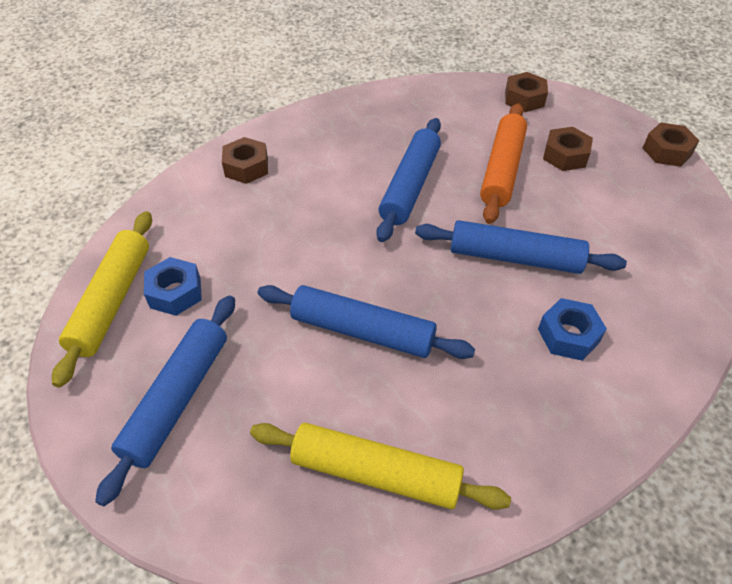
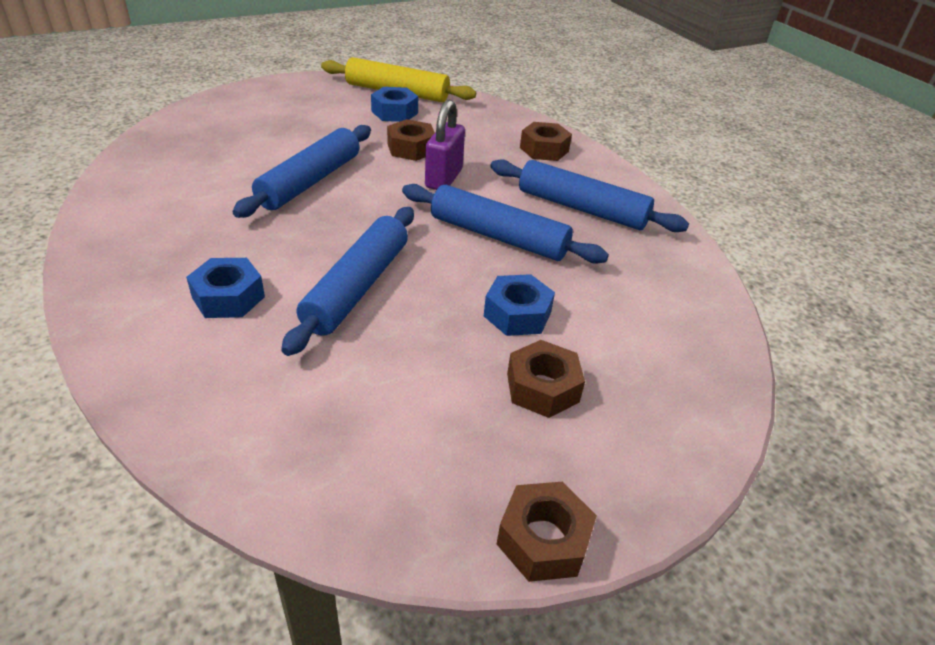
camera: 95 degrees right, 10 degrees down
blue rolling pin [95,295,235,506] -> blue rolling pin moved to [490,159,689,232]
yellow rolling pin [250,423,511,510] -> none
orange rolling pin [480,103,527,224] -> blue nut [484,274,555,336]
brown nut [505,72,548,112] -> brown nut moved to [387,119,435,161]
none -> purple padlock [425,100,465,190]

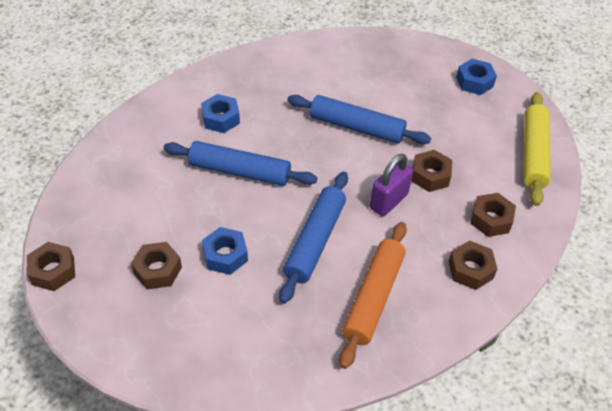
camera: 85 degrees right, 10 degrees up
blue nut [371,87,418,122] -> blue nut moved to [456,59,497,95]
purple padlock [425,100,465,190] -> purple padlock turned 60 degrees counterclockwise [370,154,413,216]
blue rolling pin [490,159,689,232] -> orange rolling pin [339,222,407,369]
none -> brown nut [470,193,516,237]

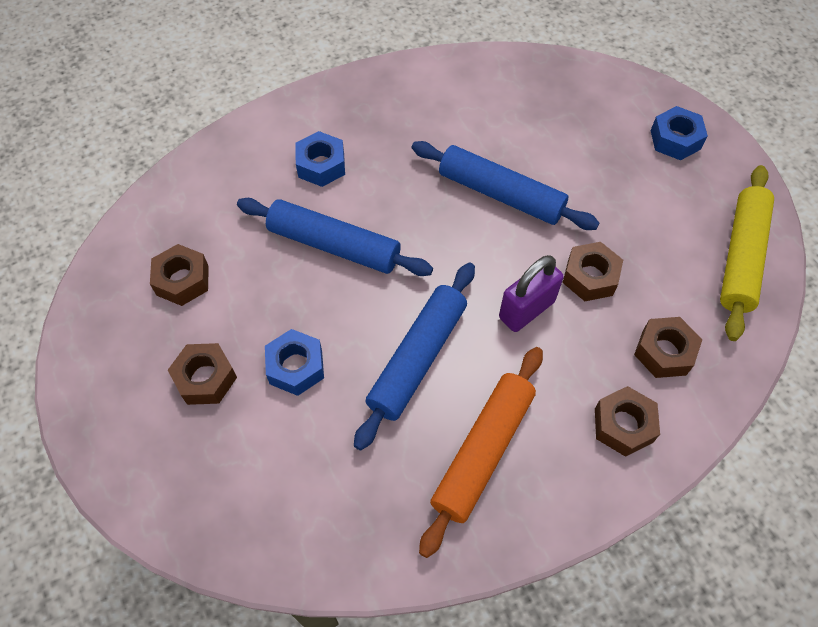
camera: 10 degrees right, 10 degrees up
brown nut [27,242,75,291] -> brown nut moved to [150,244,209,306]

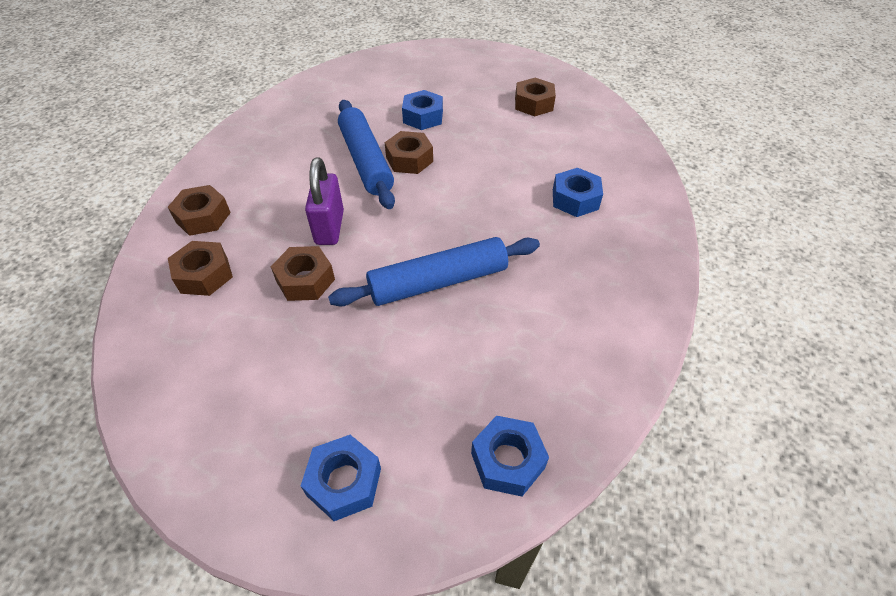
camera: 130 degrees right, 10 degrees down
brown nut [168,343,237,405] -> brown nut moved to [385,131,433,174]
blue rolling pin [237,198,433,276] -> none
orange rolling pin [419,347,543,558] -> none
yellow rolling pin [720,165,774,341] -> none
none -> blue nut [471,416,549,496]

